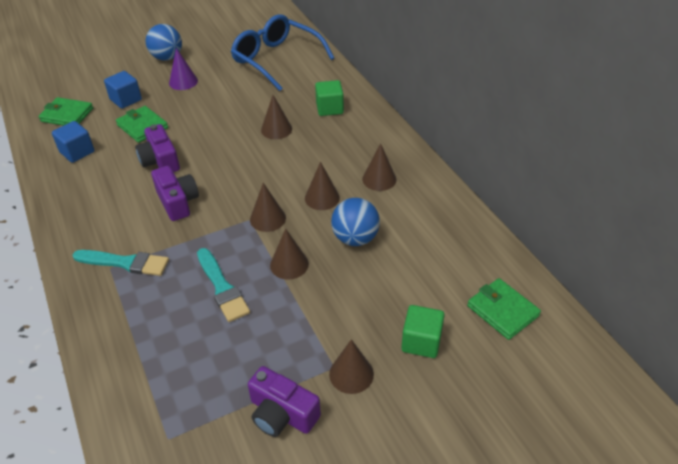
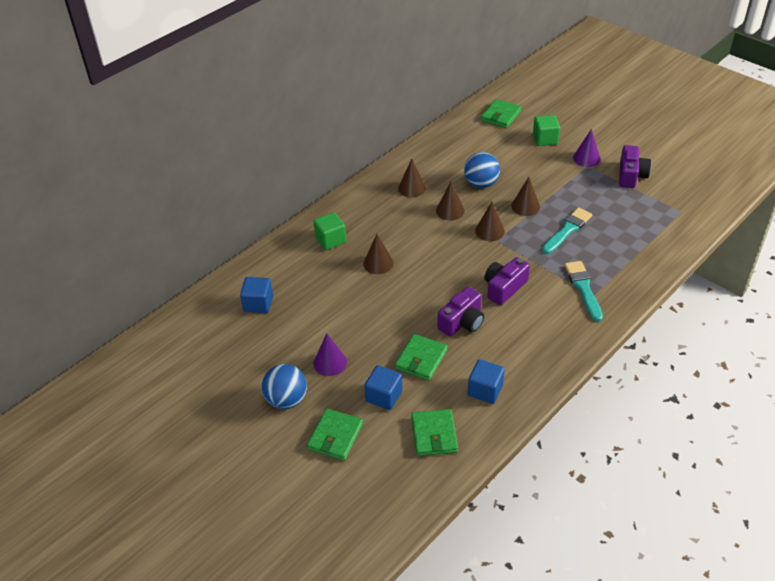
camera: 110 degrees left, 0 degrees up
blue glasses [231,14,334,91] -> blue cube [240,277,273,313]
brown cone [329,339,374,394] -> purple cone [573,129,600,167]
none -> green wallet [307,408,363,461]

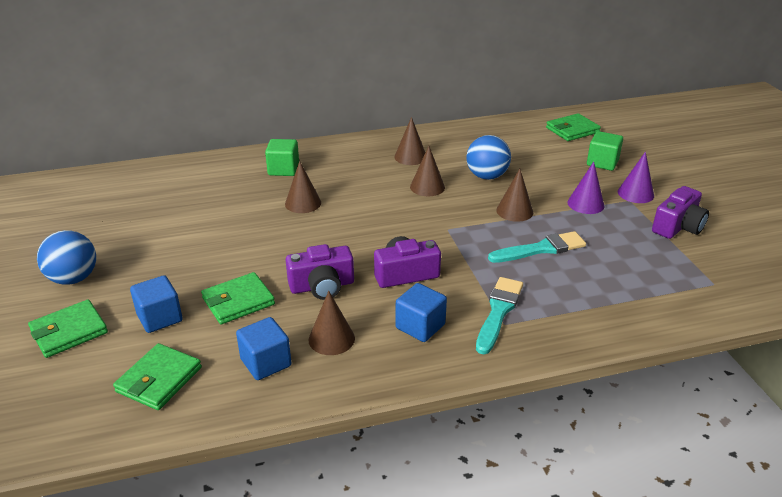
camera: 30 degrees right, 10 degrees down
blue cube [240,277,273,313] -> blue cube moved to [396,283,447,342]
purple cone [314,333,347,376] -> purple cone moved to [567,161,605,214]
brown cone [475,202,505,241] -> brown cone moved to [309,291,355,355]

